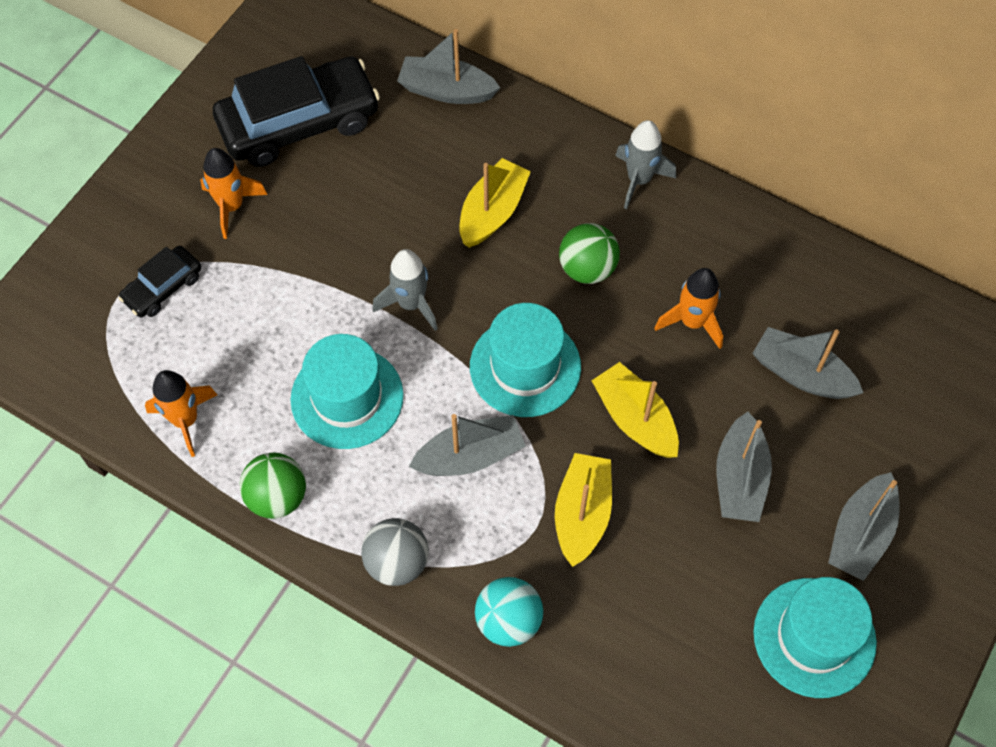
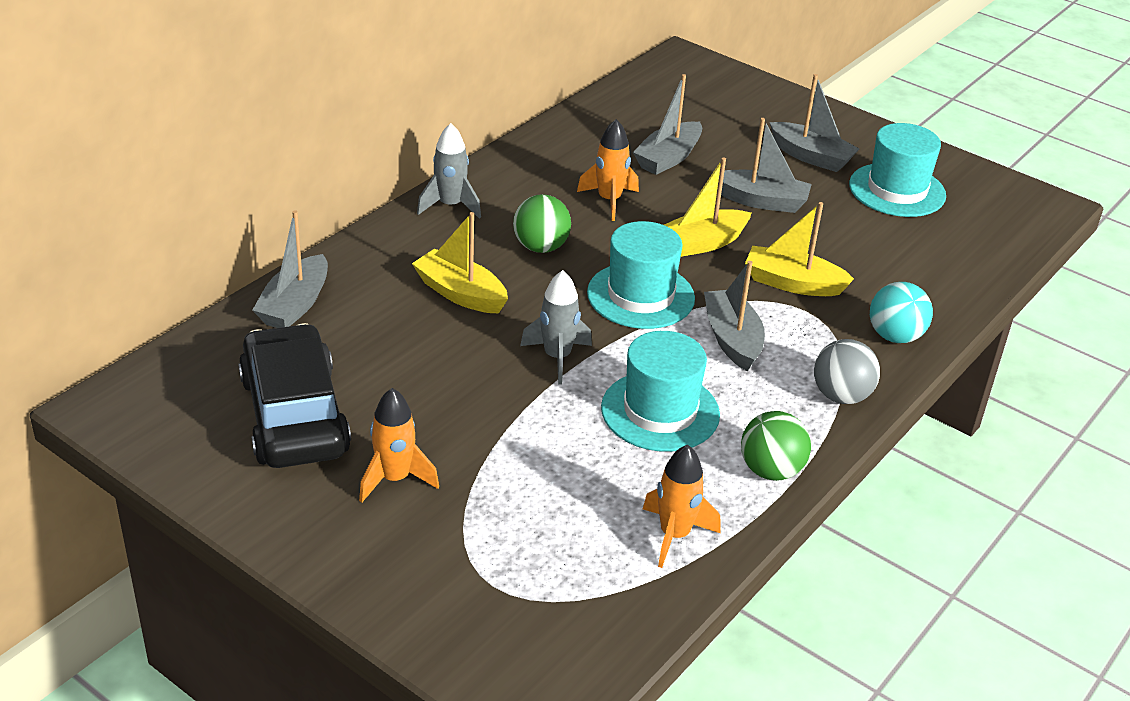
camera: 85 degrees left, 25 degrees down
black car [118,246,201,317] -> none

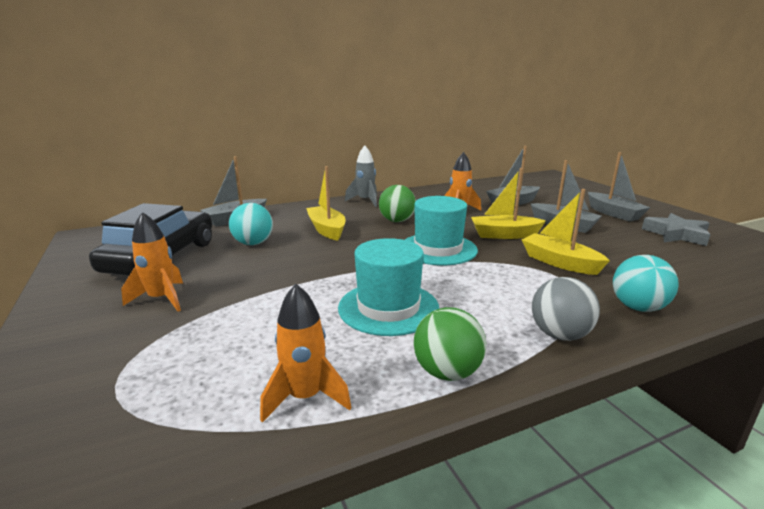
camera: 30 degrees right, 15 degrees down
grey rocket [520,270,592,384] -> none
grey boat [704,261,765,371] -> none
turquoise hat [849,123,946,217] -> grey star [642,213,711,246]
none -> turquoise ball [229,203,273,245]

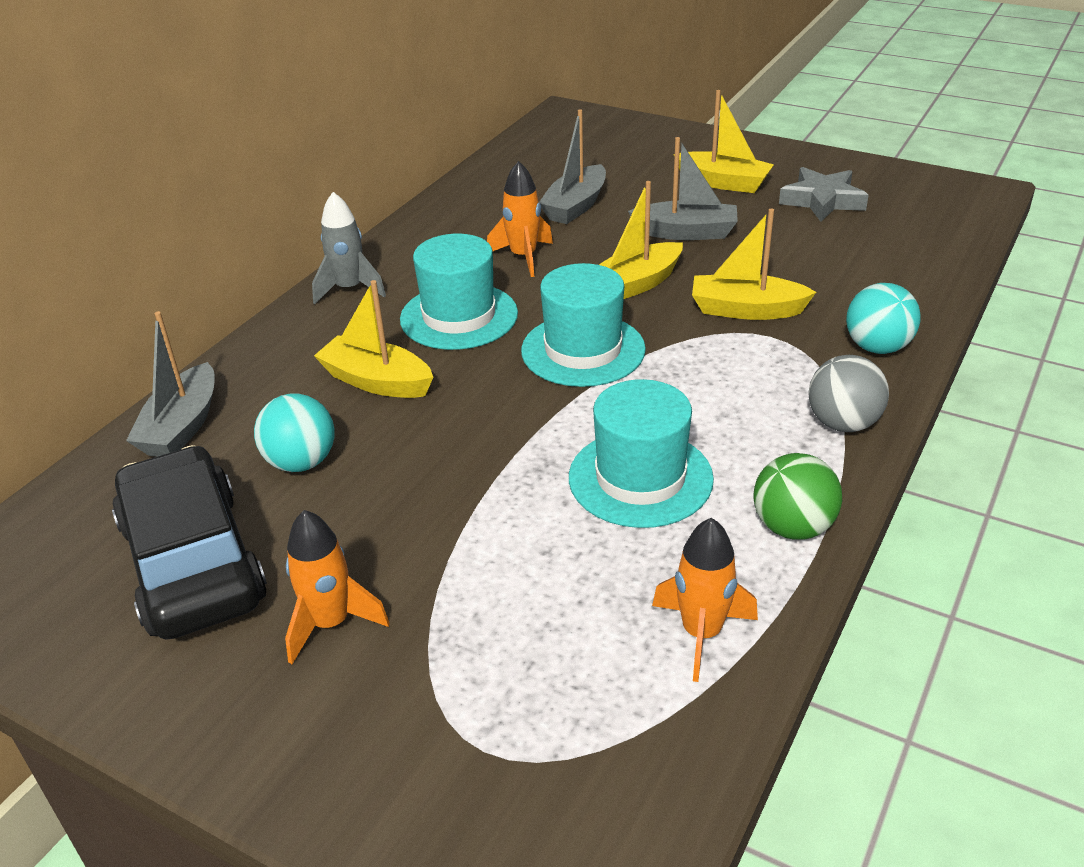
camera: 35 degrees left, 15 degrees up
green ball [379,185,416,222] -> turquoise hat [400,234,518,350]
grey boat [588,152,650,221] -> yellow boat [673,90,774,193]

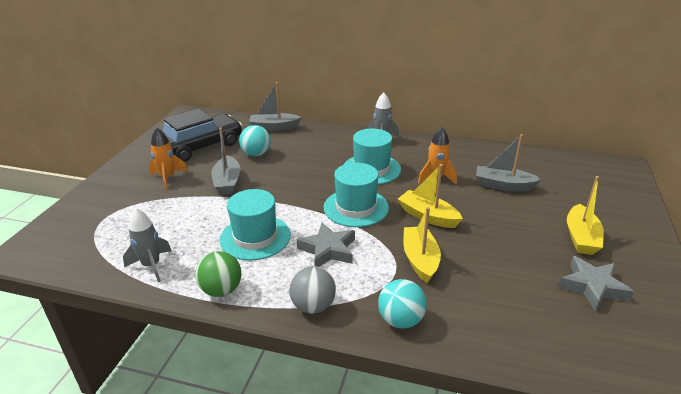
camera: 75 degrees right, 5 degrees down
yellow boat [314,280,433,398] -> none
grey boat [628,137,738,240] -> grey boat moved to [211,128,241,195]
orange rocket [652,518,758,682] -> grey rocket [123,208,172,282]
none -> grey star [297,223,355,267]

